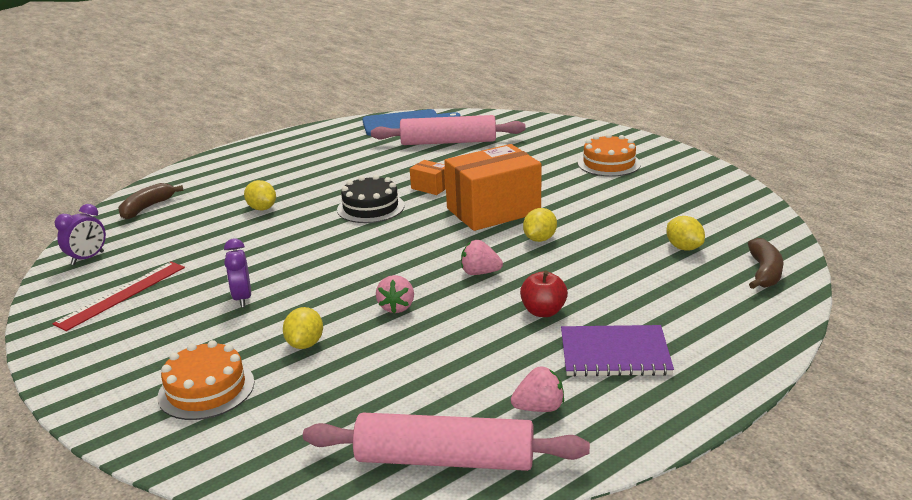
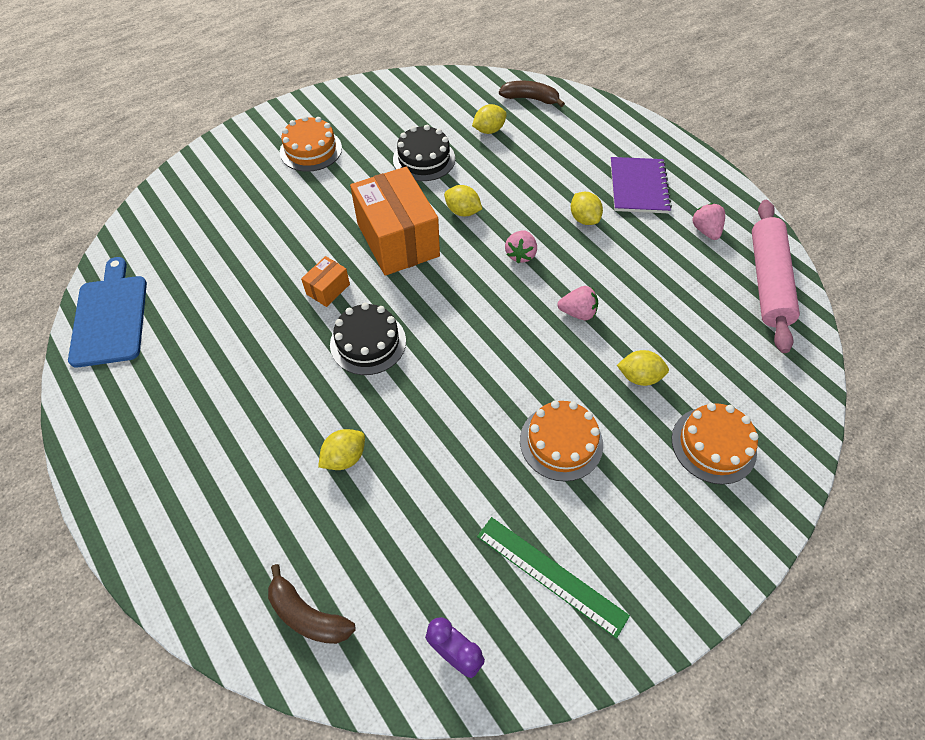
camera: 90 degrees left, 30 degrees up
red ruler [52,261,185,331] -> green ruler [477,517,630,638]
purple clock [224,238,251,308] -> orange cake [520,400,603,482]
pink rolling pin [371,115,526,145] -> none
red apple [520,271,568,317] -> yellow lemon [571,192,603,225]
none -> black cake [393,125,455,181]

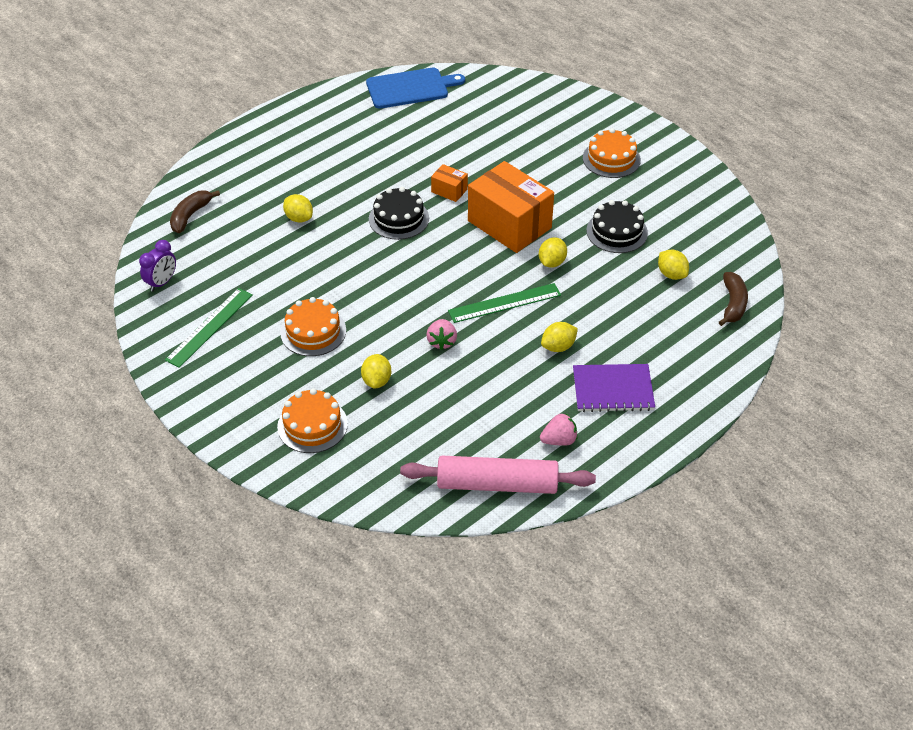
camera: 85 degrees right, 10 degrees down
orange box [350,167,440,276] -> orange box turned 75 degrees clockwise [468,161,554,253]
pink strawberry [505,230,537,263] -> green ruler [448,283,561,323]

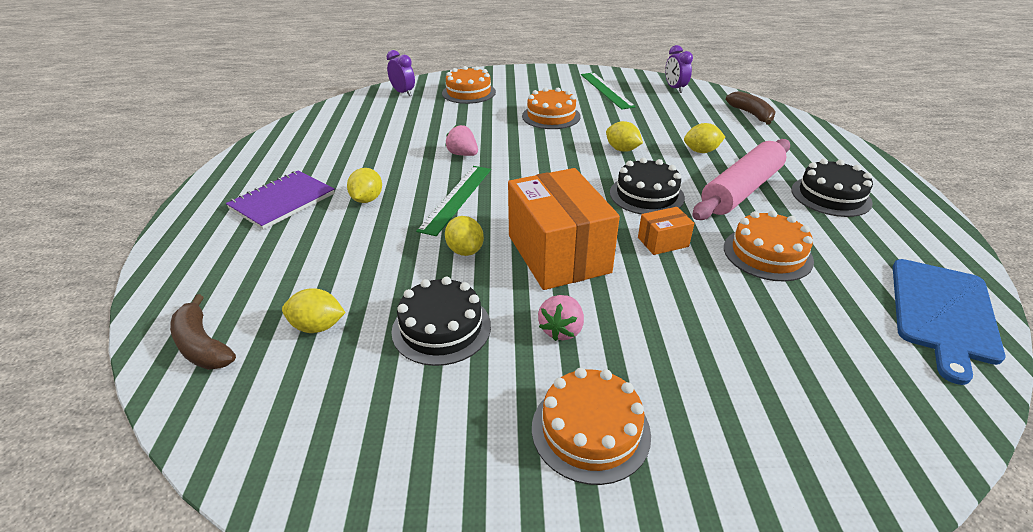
camera: 130 degrees right, 10 degrees down
yellow lemon [361,354,391,388] -> yellow lemon moved to [606,121,643,152]
pink rolling pin [400,456,596,494] -> pink rolling pin moved to [692,139,790,220]
orange box [468,161,554,253] -> orange box turned 75 degrees clockwise [508,168,620,290]
pink strawberry [540,413,578,445] -> pink strawberry moved to [538,295,584,341]
none -> purple clock [387,50,415,96]
none -> orange cake [724,211,814,282]
none -> black cake [791,159,873,217]

